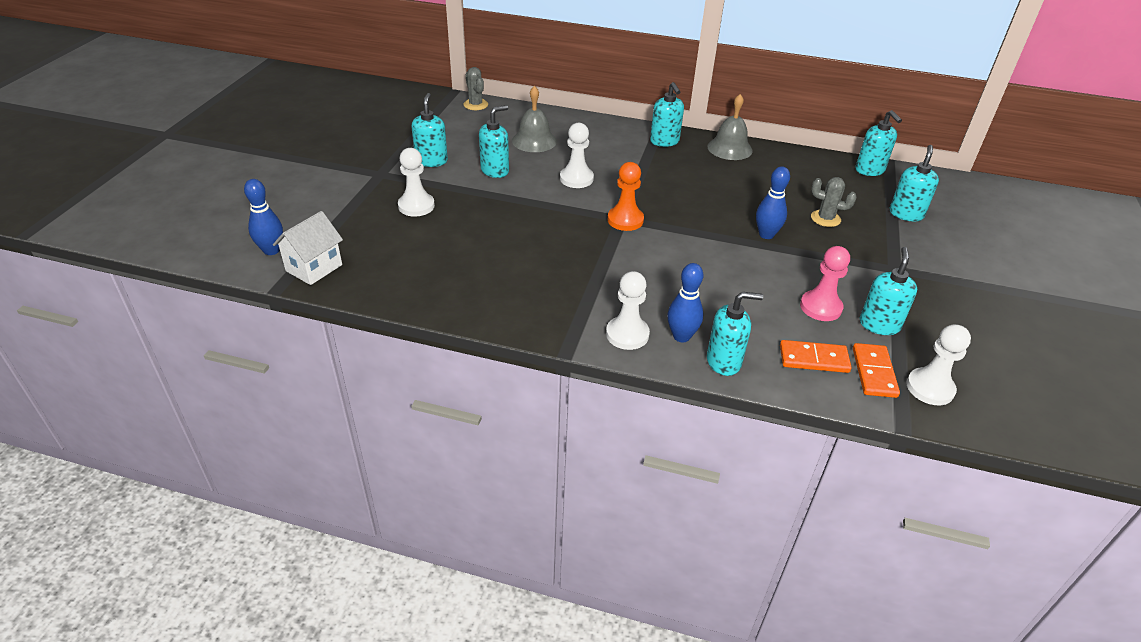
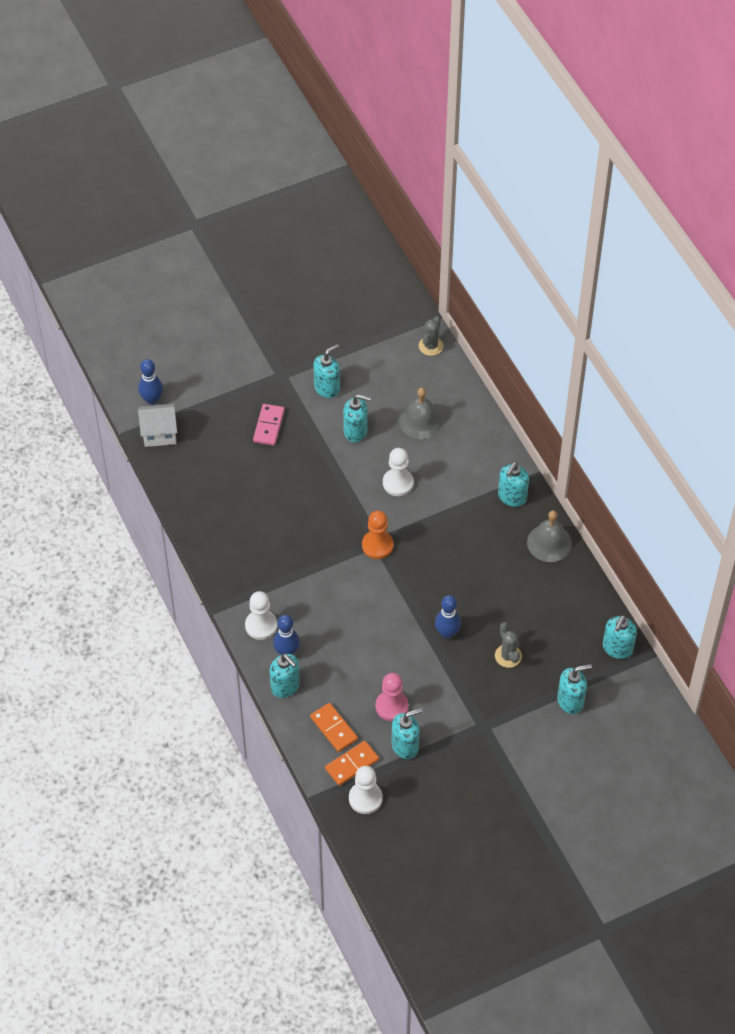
camera: 50 degrees right, 15 degrees up
white pawn [398,148,435,216] -> pink domino [253,404,285,446]

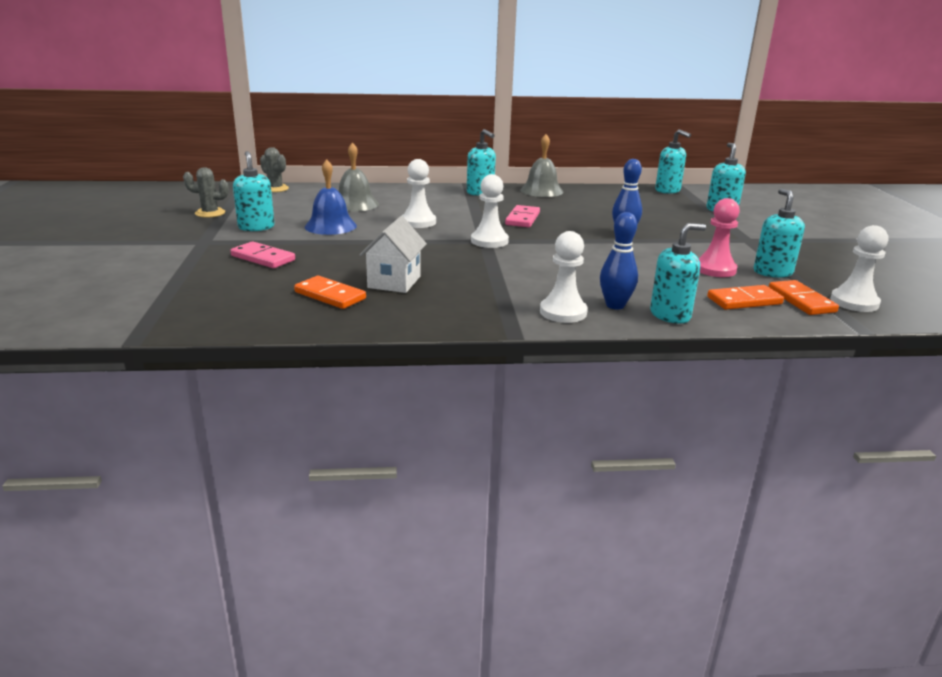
camera: 70 degrees left, 30 degrees down
blue bowling pin [138,359,163,405] -> none
white house [138,404,177,447] -> white house moved to [359,216,427,293]
turquoise soap dispenser [343,394,371,443] -> blue bell [305,159,357,235]
orange pawn [362,511,393,559] -> white pawn [471,174,509,248]
grey cactus [495,622,522,668] -> grey cactus moved to [183,167,229,218]
none -> orange domino [294,276,366,309]
none -> pink domino [505,205,540,227]

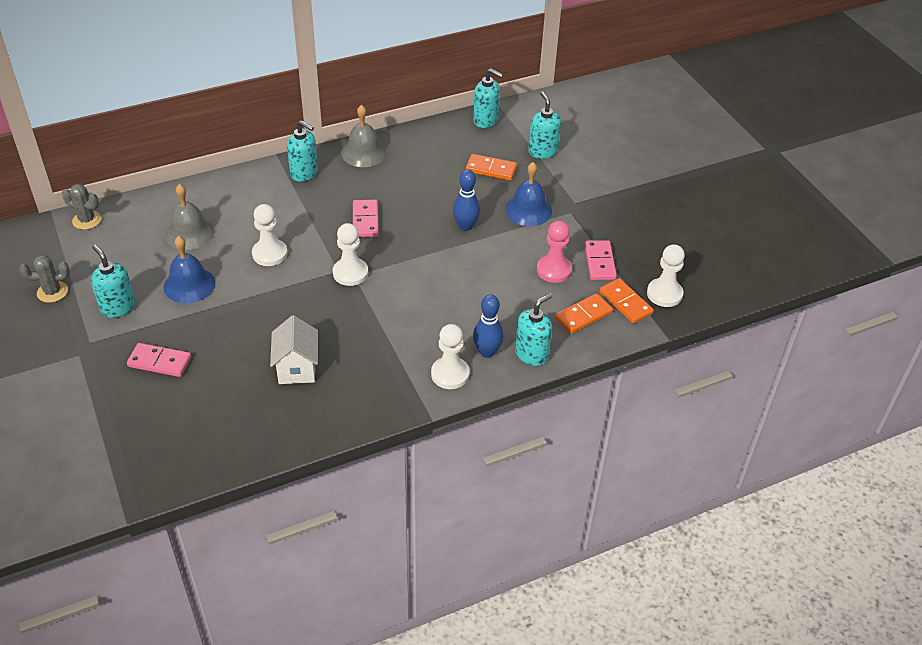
camera: 20 degrees left, 20 degrees up
orange domino [294,276,366,309] -> orange domino moved to [466,154,517,180]
turquoise soap dispenser [754,189,805,278] -> pink domino [585,240,617,280]
none -> blue bell [505,162,552,226]

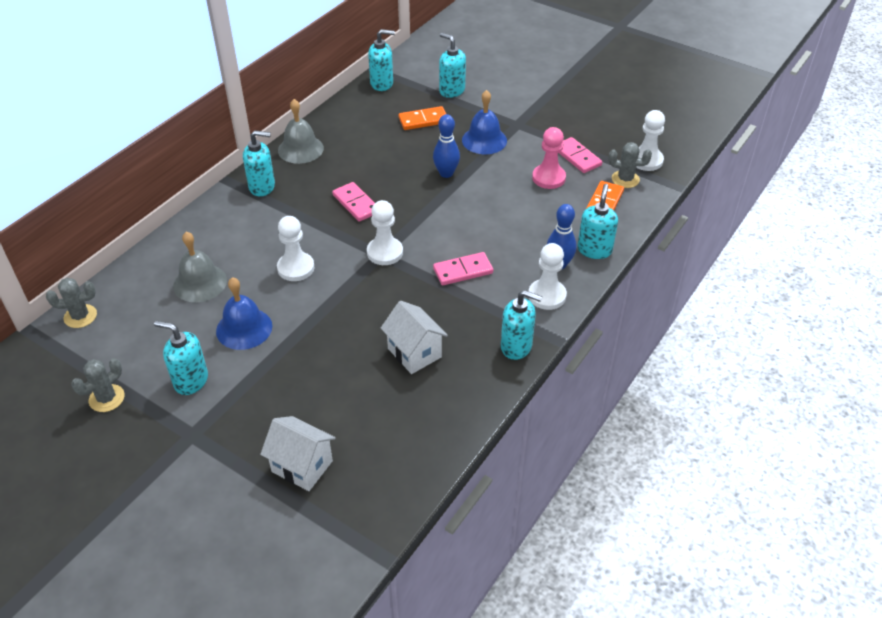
camera: 30 degrees left, 0 degrees up
pink domino [127,343,191,377] -> pink domino moved to [433,252,493,286]
orange domino [599,278,654,324] -> grey cactus [608,142,652,188]
none -> white house [260,416,336,491]
none -> turquoise soap dispenser [501,290,542,360]

